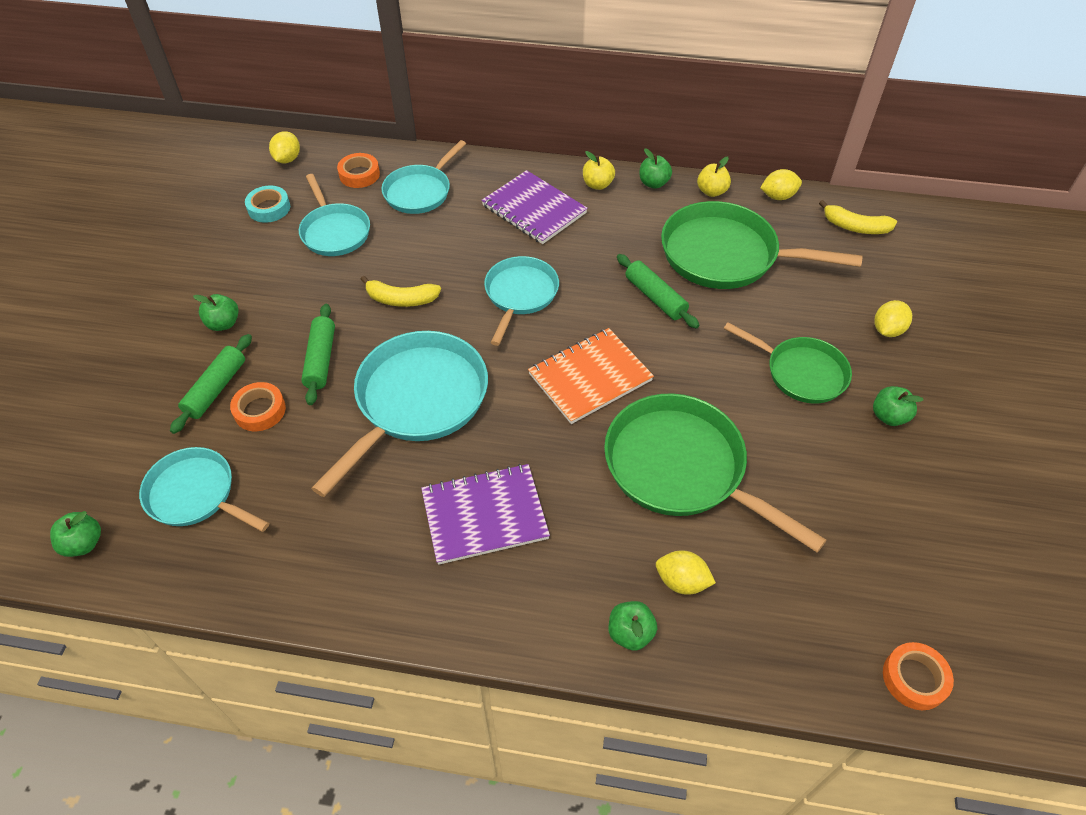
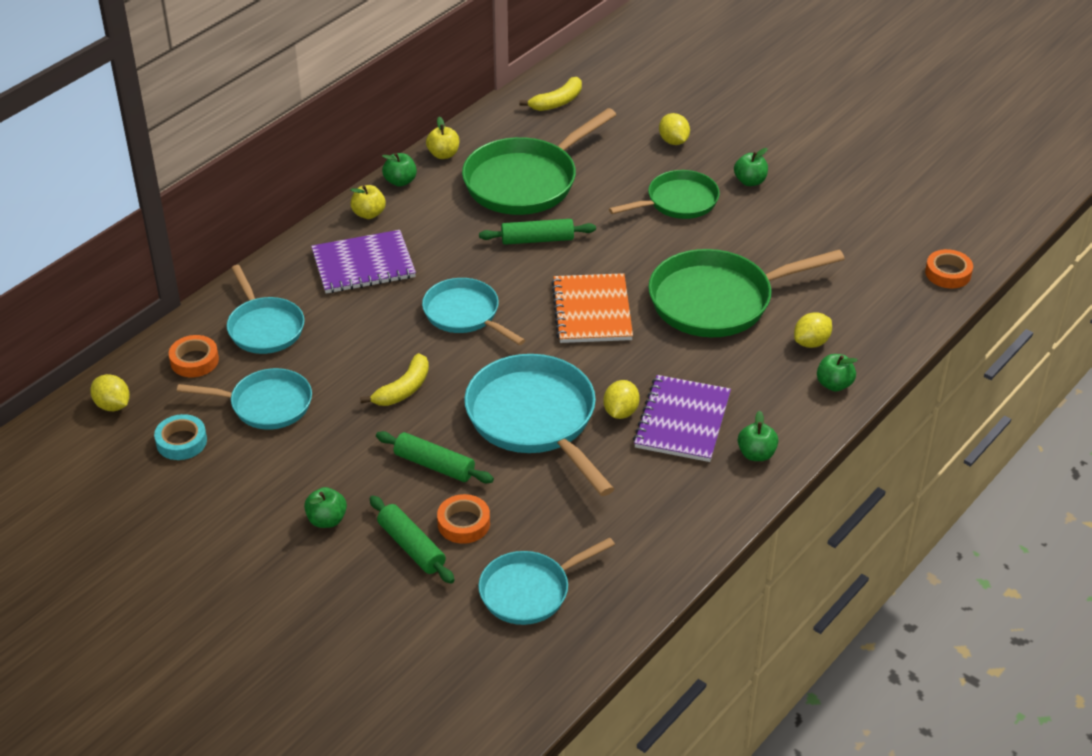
camera: 60 degrees left, 10 degrees down
green apple [50,511,101,557] -> green apple moved to [738,411,778,461]
yellow lemon [760,169,802,200] -> yellow lemon moved to [603,380,640,419]

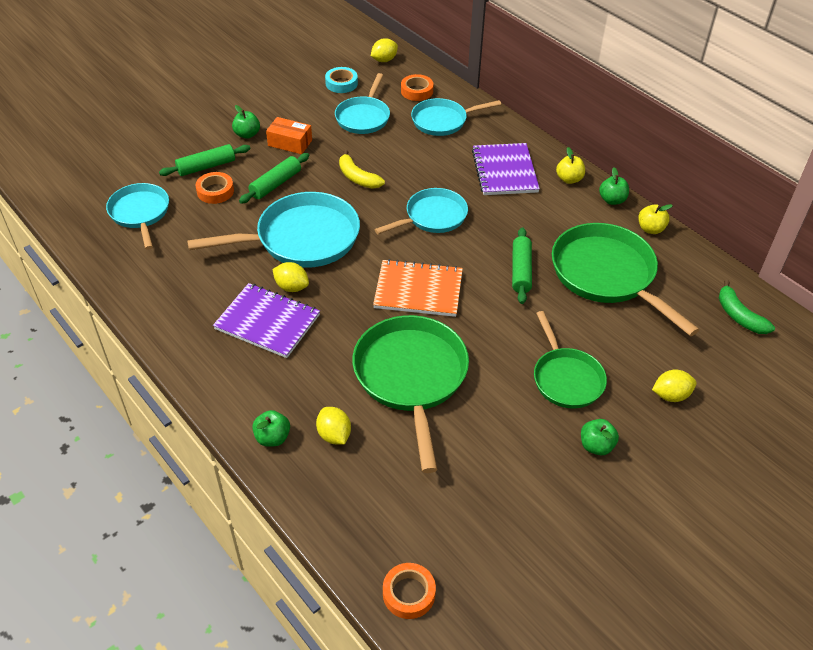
camera: 100 degrees right, 5 degrees up
yellow banana [520,77,582,111] -> green banana [719,280,775,334]
green apple [738,411,778,461] -> none
none -> orange box [266,117,312,154]

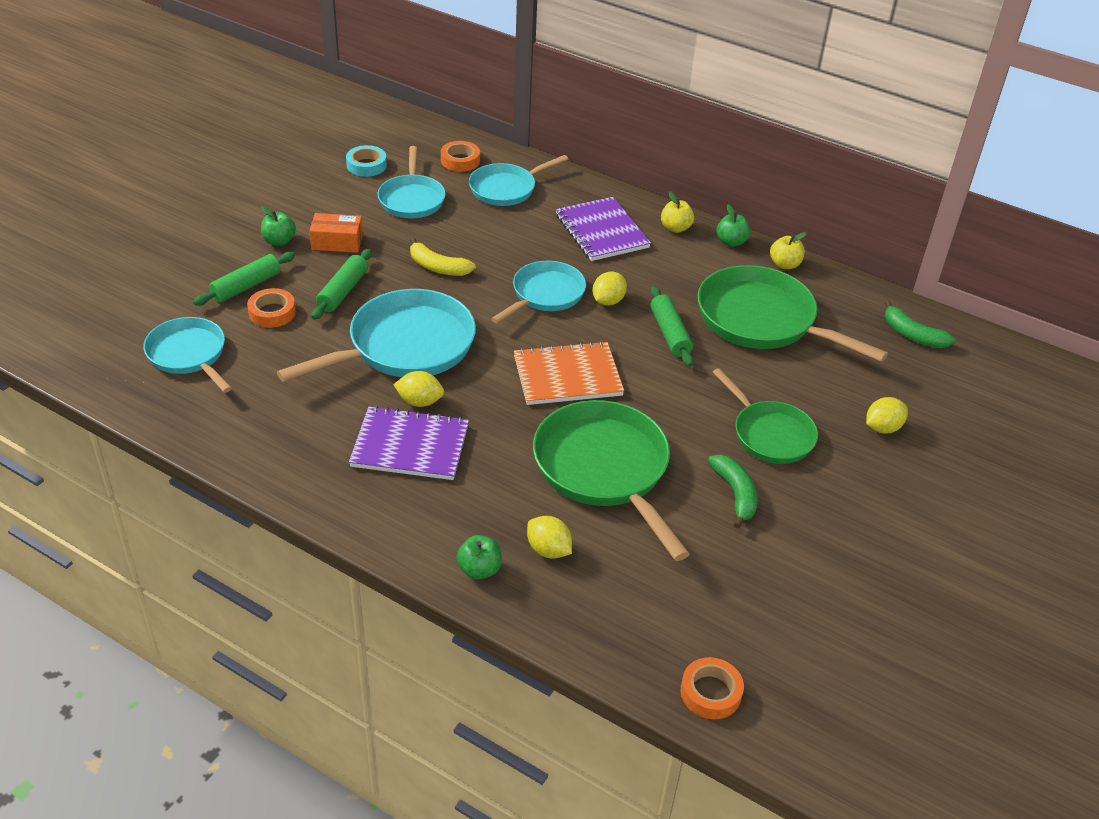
camera: 20 degrees left, 5 degrees down
yellow lemon [371,38,398,62] -> yellow lemon moved to [592,272,627,306]
green apple [581,419,619,455] -> none
none -> green banana [708,455,758,529]

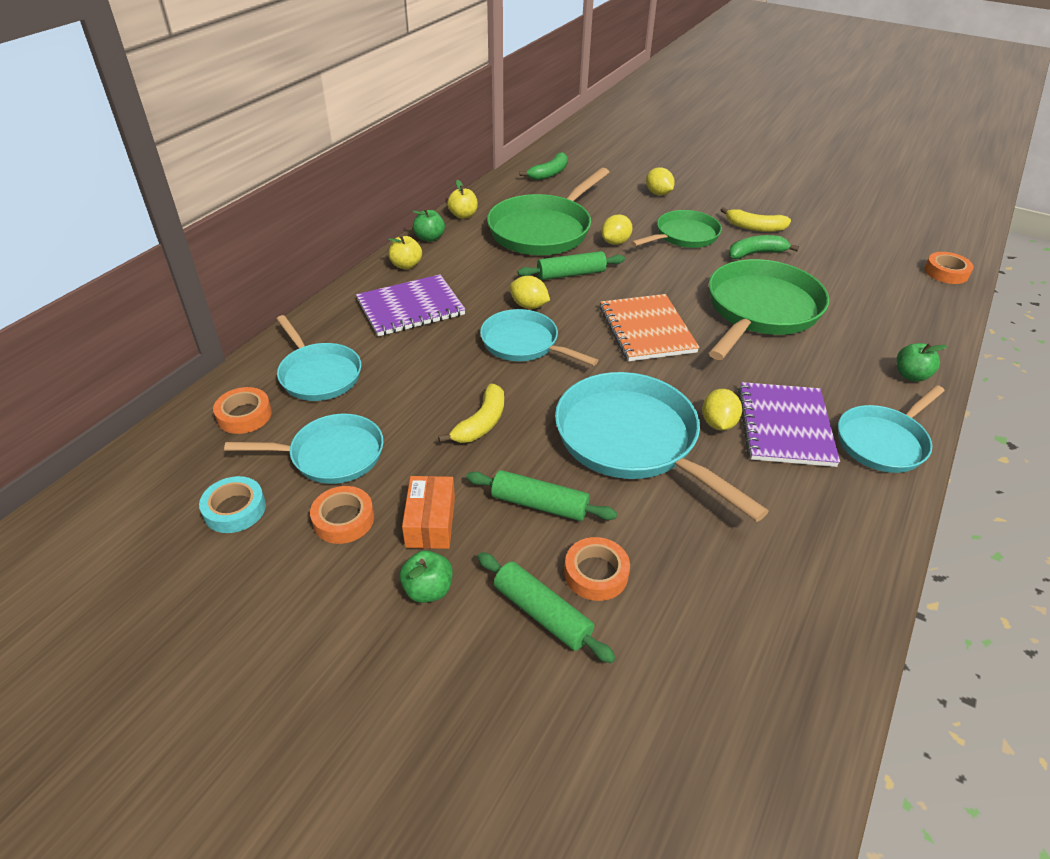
camera: 90 degrees left, 0 degrees up
turquoise pan [143,317,232,393] -> turquoise pan moved to [838,385,945,473]
yellow lemon [527,516,572,558] -> yellow lemon moved to [602,214,633,245]
green pan [533,400,690,561] -> green pan turned 150 degrees clockwise [709,259,829,360]
none -> orange tape [310,486,374,544]
none -> yellow banana [721,207,791,232]

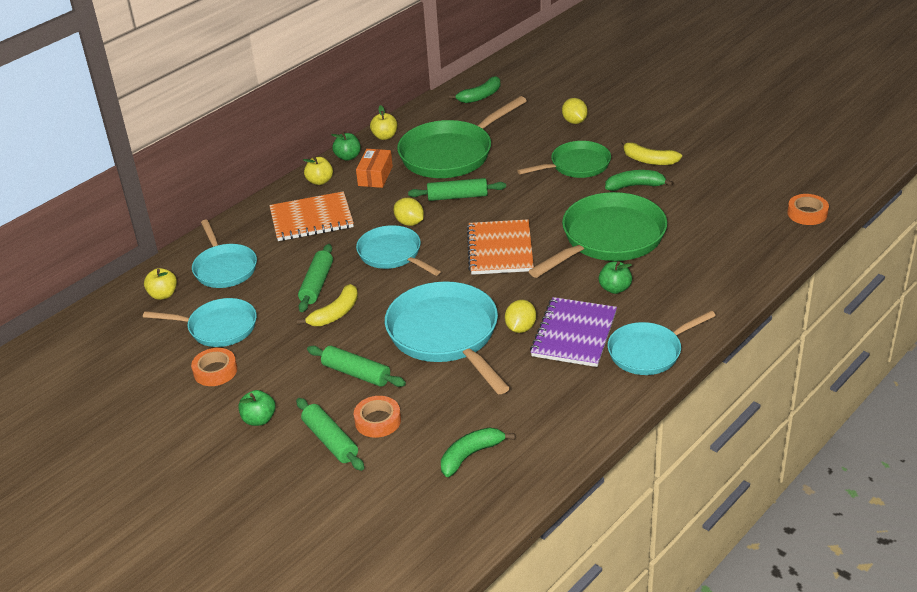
camera: 15 degrees right, 5 degrees down
turquoise tape [199,476,266,533] -> none
orange tape [213,387,272,434] -> yellow apple [144,268,177,300]
purple notebook [356,274,466,336] -> orange notebook [269,191,354,241]
orange box [402,476,455,549] -> orange box moved to [356,149,393,188]
yellow lemon [602,214,633,245] -> none
green apple [897,343,948,382] -> green apple moved to [599,261,632,294]
none -> green rolling pin [298,244,333,312]
none -> green banana [441,427,515,477]

